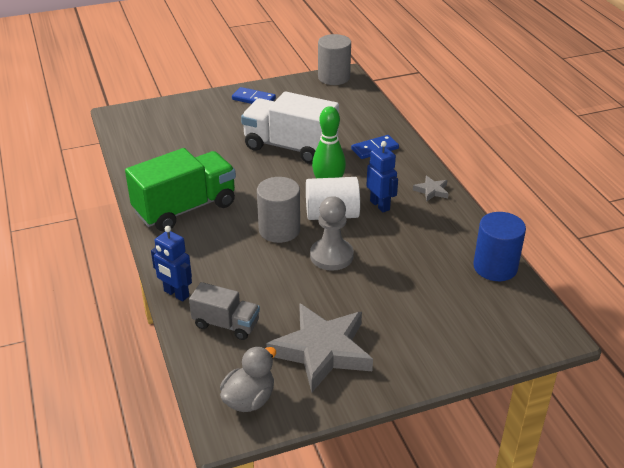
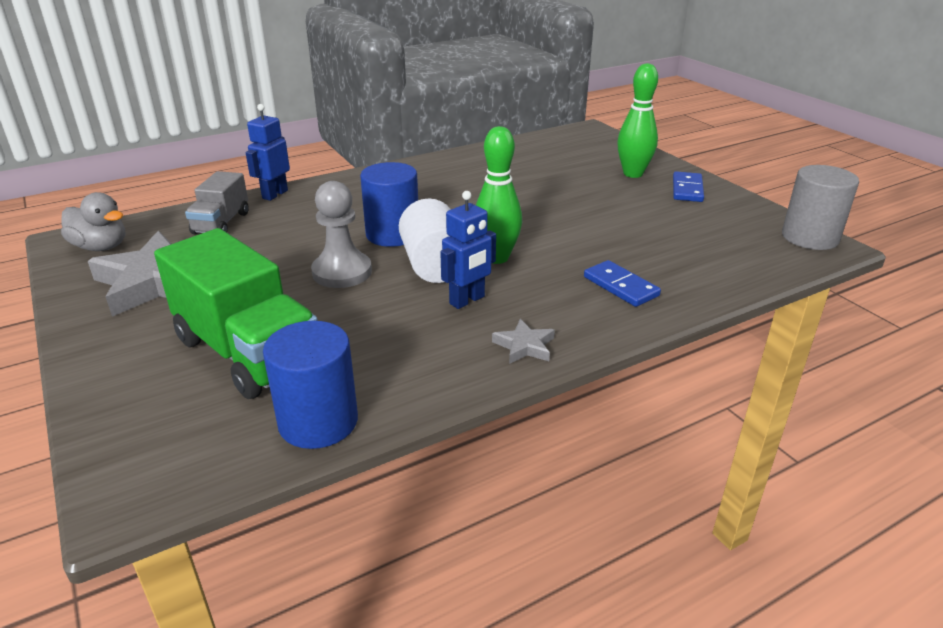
camera: 80 degrees right, 5 degrees down
green truck [125,148,236,232] -> green truck moved to [154,228,318,399]
white truck [241,91,339,164] -> none
grey cylinder [257,177,300,243] -> blue cylinder [360,162,418,247]
none -> green bowling pin [617,63,658,178]

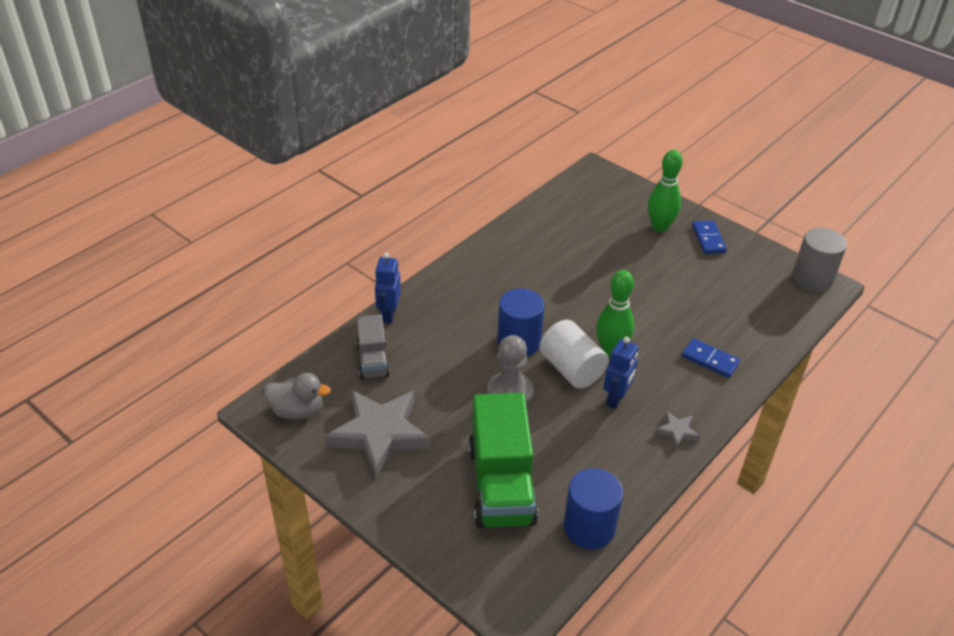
camera: 20 degrees left, 10 degrees up
green truck [154,228,318,399] -> green truck turned 60 degrees clockwise [468,393,538,528]

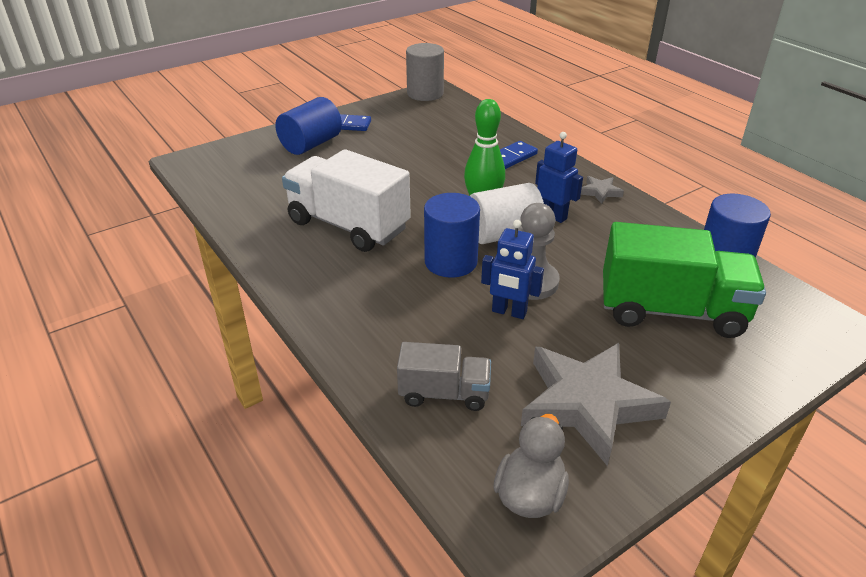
camera: 75 degrees left, 5 degrees down
blue robot [375,253,401,324] -> blue robot moved to [481,220,544,319]
green bowling pin [648,150,683,232] -> blue cylinder [275,97,342,155]
none -> white truck [282,149,411,252]

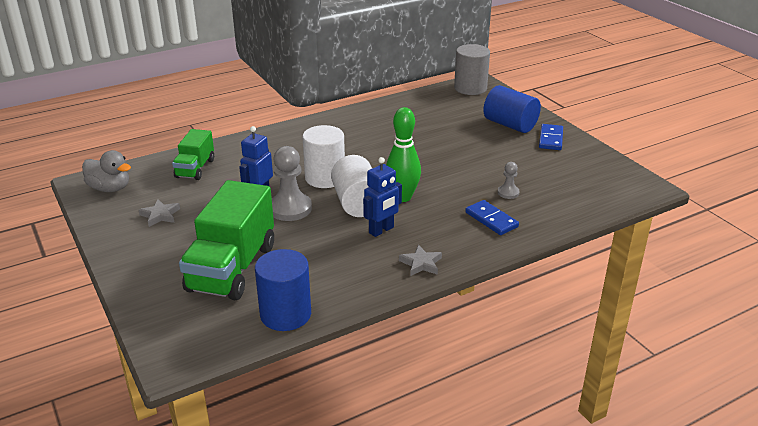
camera: 95 degrees right, 5 degrees down
white truck [282,149,411,252] -> none
grey truck [397,342,491,411] -> green truck [172,129,214,180]
grey cylinder [406,43,444,101] -> grey cylinder moved to [454,44,490,95]
blue cylinder [424,193,480,278] -> white cylinder [302,125,345,188]
grey star [521,343,671,466] -> grey star [139,199,180,227], size x0.43
none -> grey pawn [498,162,520,199]

